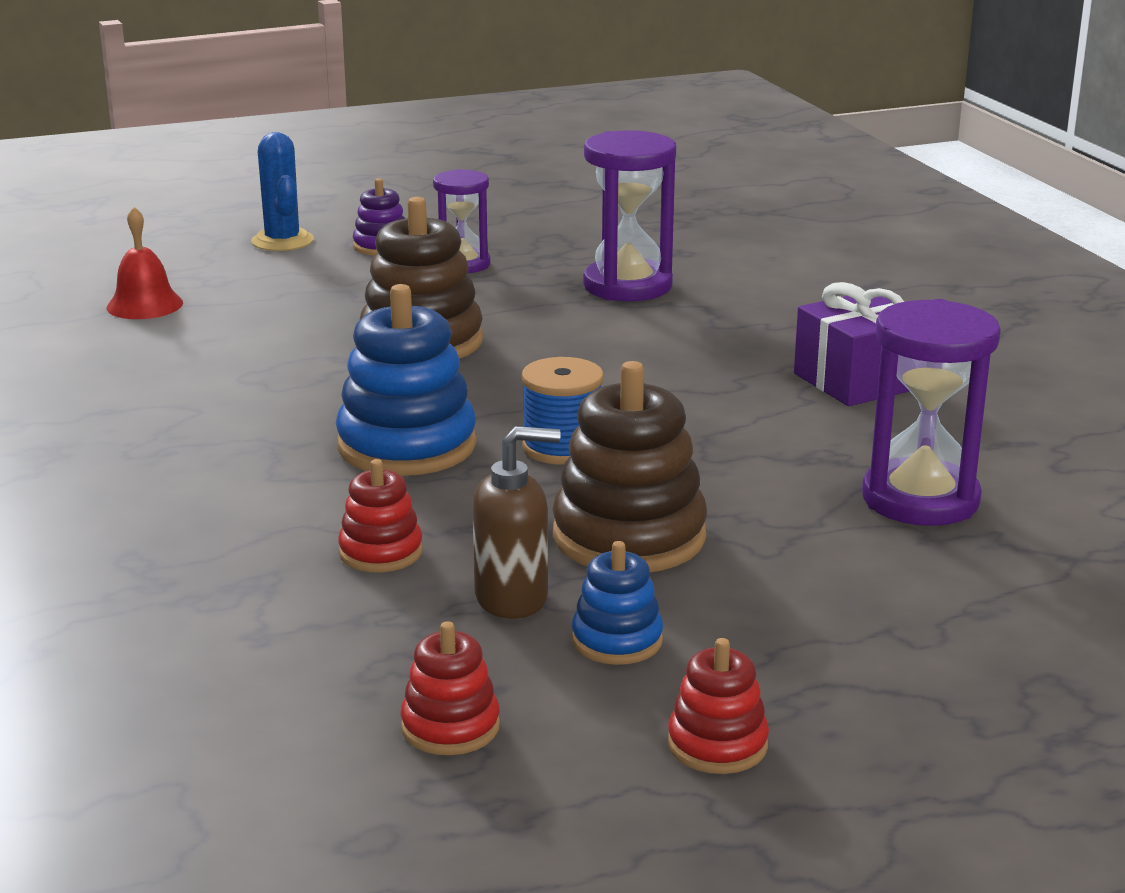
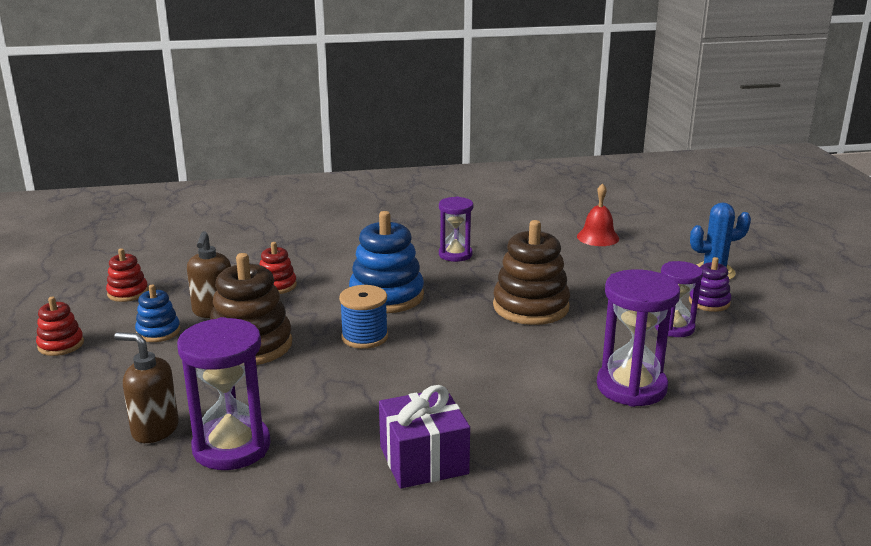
camera: 100 degrees right, 0 degrees up
none -> brown soap dispenser [114,332,179,443]
none -> purple hourglass [439,197,473,262]

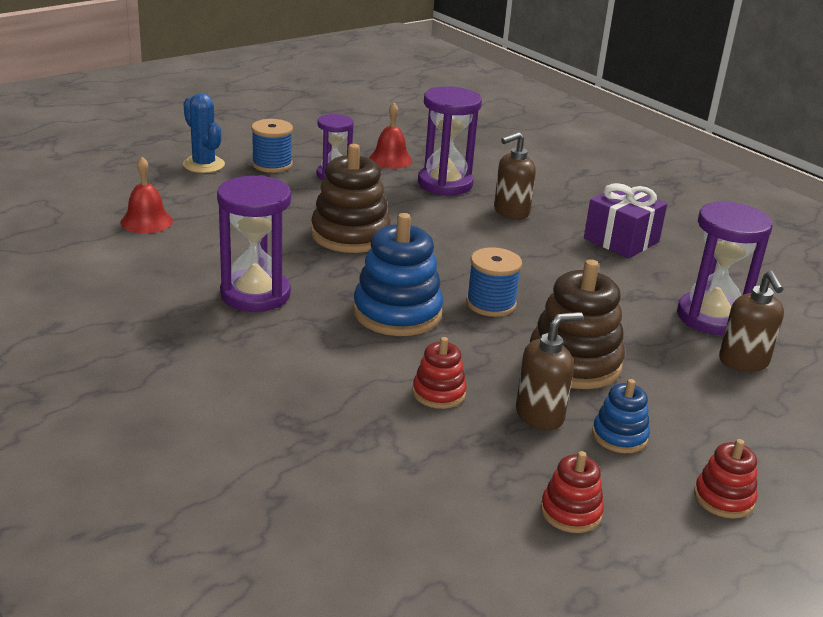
camera: 120 degrees left, 5 degrees up
purple hourglass [439,197,473,262] -> purple hourglass [217,175,291,312], size x1.58
purple stacking toy [689,257,731,312] -> blue spool [251,119,293,173]
none -> red bell [369,103,412,169]
none -> brown soap dispenser [494,132,536,219]

